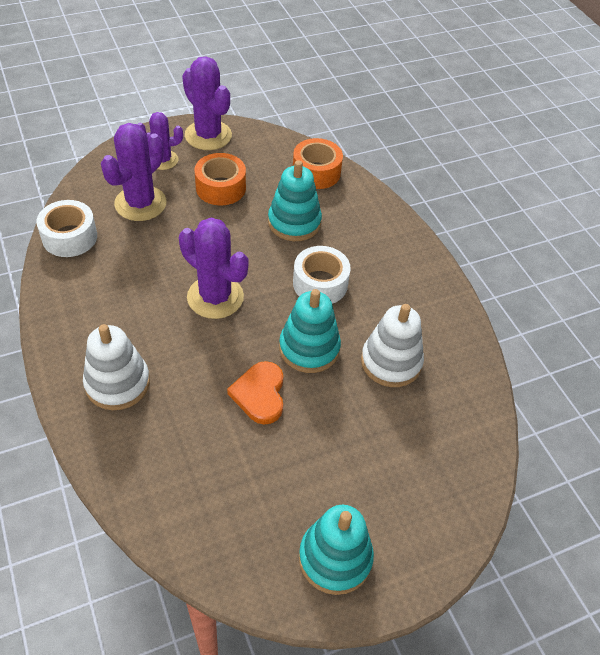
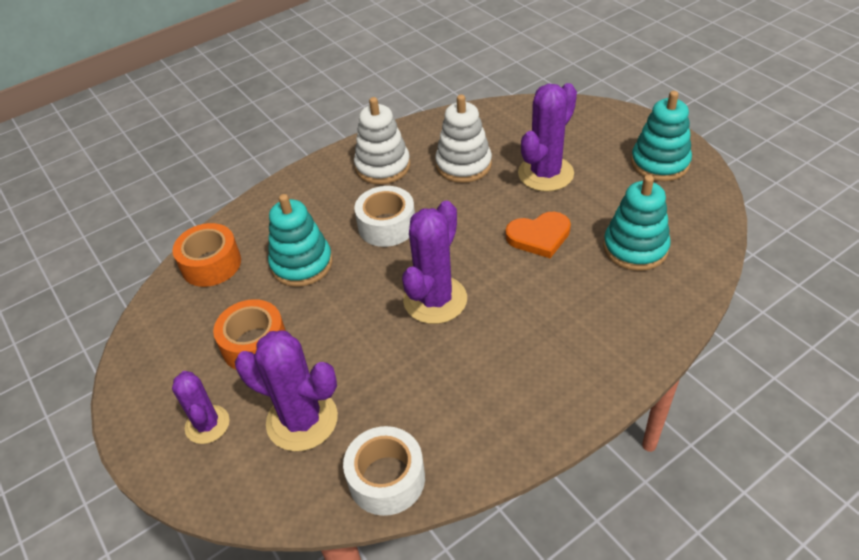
camera: 95 degrees left, 5 degrees down
white stacking toy [83,324,150,410] -> white stacking toy moved to [354,97,410,184]
purple cactus [182,56,232,150] -> purple cactus moved to [518,83,577,192]
turquoise stacking toy [279,289,341,373] -> turquoise stacking toy moved to [603,175,671,271]

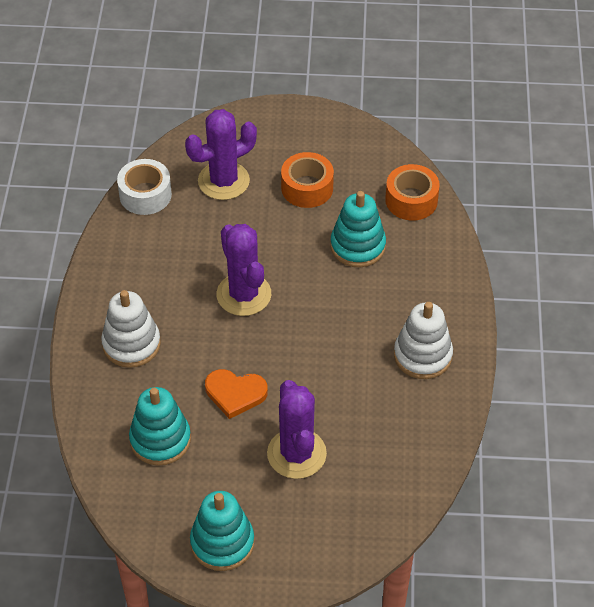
camera: 125 degrees right, 5 degrees up
purple cactus [172,371,230,444] -> none
white tape [354,186,415,247] -> none
white stacking toy [435,95,492,183] -> white stacking toy moved to [101,290,161,368]
orange heart [506,212,571,258] -> orange heart turned 105 degrees counterclockwise [205,369,268,419]

